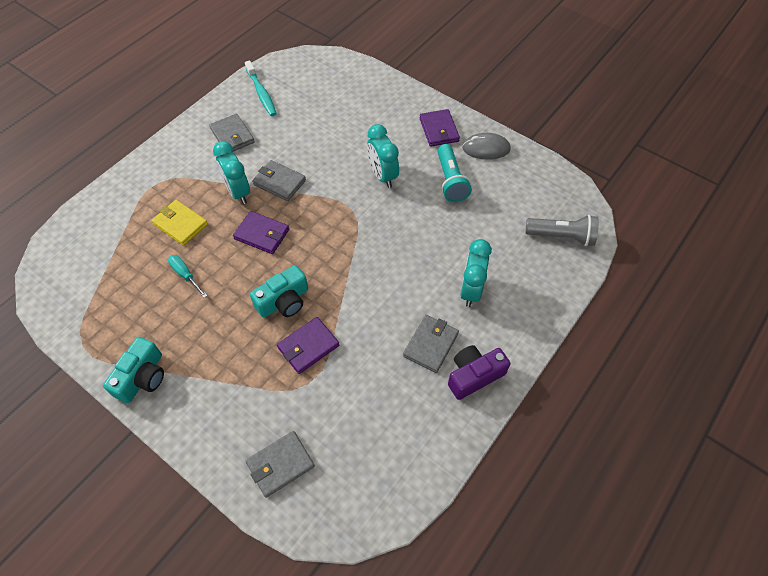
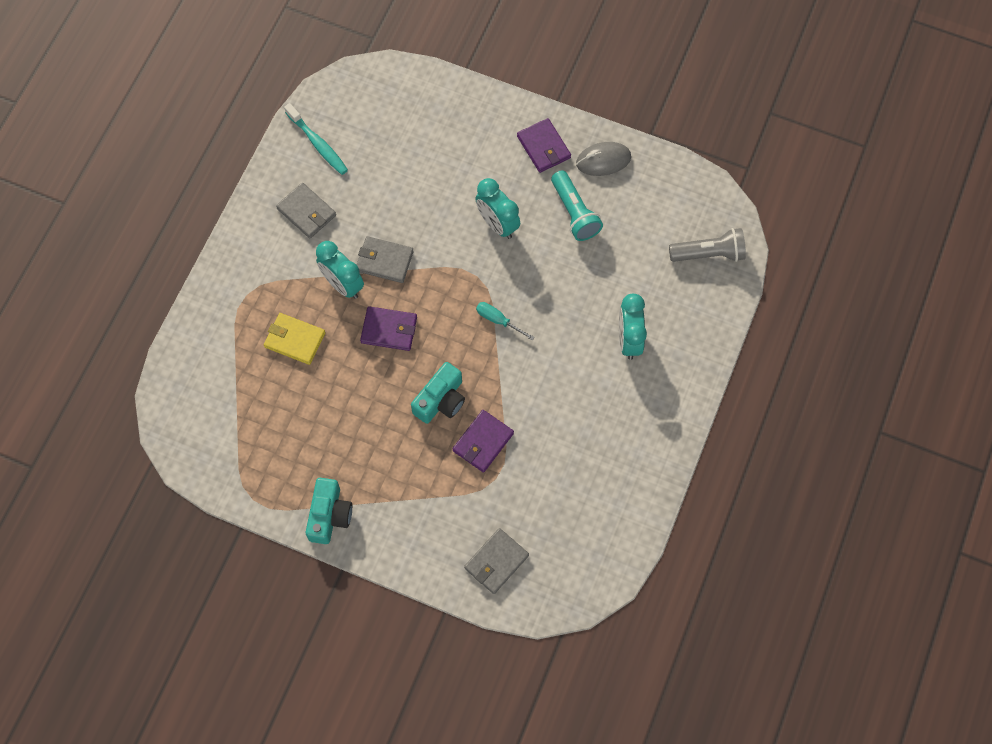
camera: 15 degrees left, 10 degrees up
turquoise screwdriver [168,255,207,298] -> turquoise screwdriver moved to [476,302,535,340]
grey wallet [403,315,459,373] -> none
purple camera [448,345,510,400] -> none

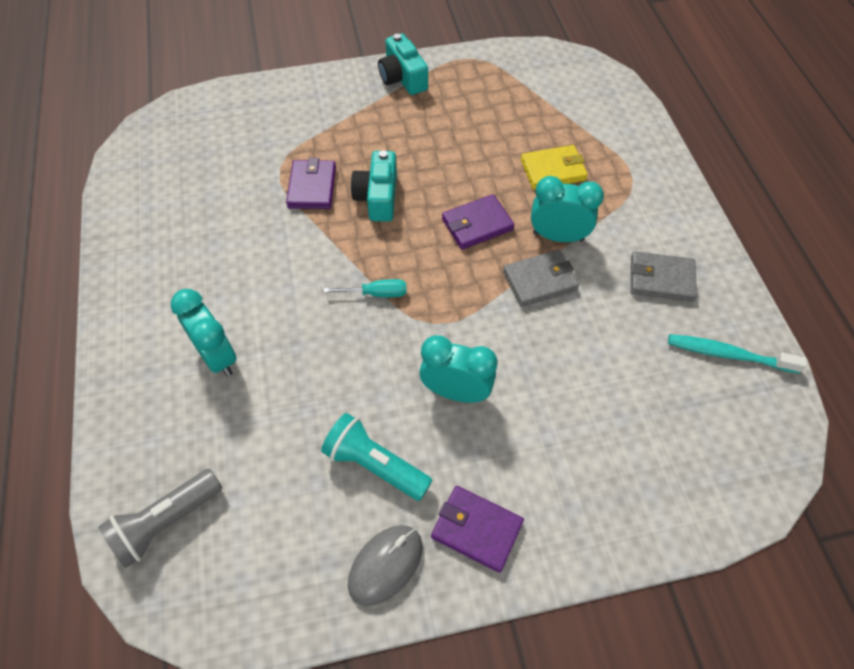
camera: 145 degrees right, 10 degrees down
grey wallet [464,528,529,594] -> none

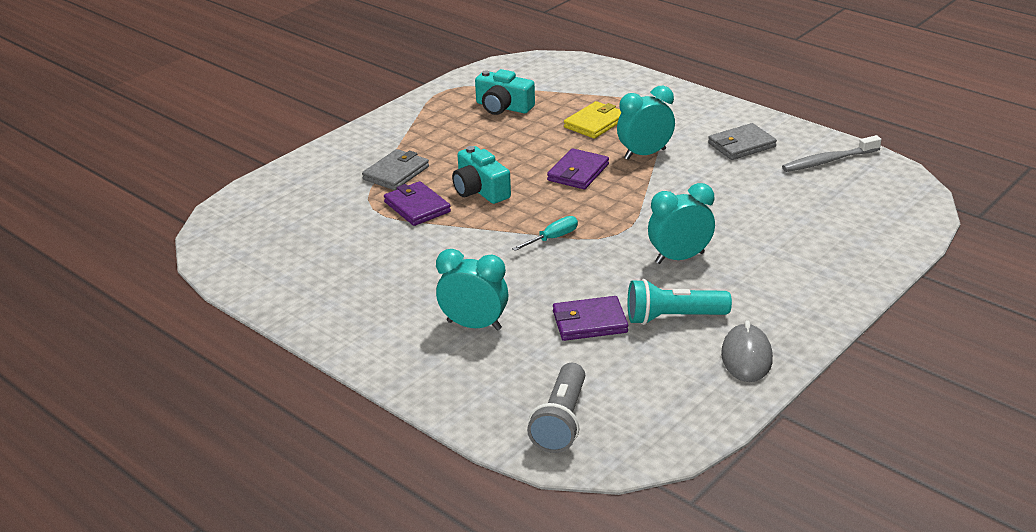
camera: 35 degrees left, 25 degrees down
turquoise camera [378,33,428,95] -> turquoise camera moved to [475,69,535,115]
purple wallet [431,486,524,573] -> purple wallet moved to [553,296,628,341]
grey wallet [503,250,579,307] -> grey wallet moved to [362,149,429,190]
turquoise toothbrush [668,334,807,374] -> grey toothbrush [782,135,881,172]

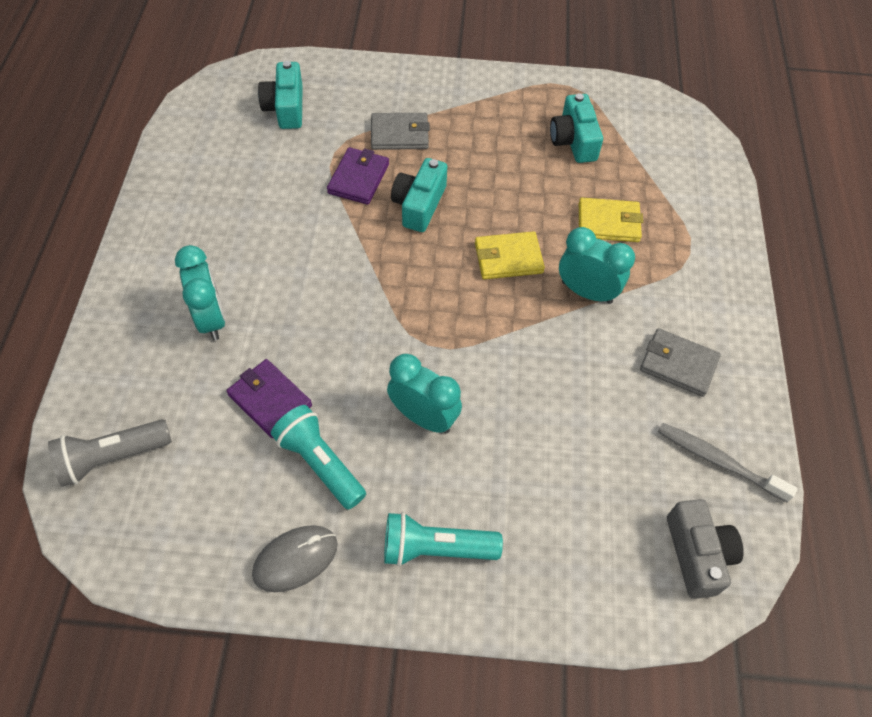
camera: 50 degrees right, 25 degrees up
turquoise screwdriver [512,216,578,251] -> none
purple wallet [547,148,609,189] -> yellow wallet [475,231,545,279]
none -> turquoise camera [258,61,302,129]
none -> turquoise flashlight [384,512,503,567]
none -> grey camera [667,499,744,599]

